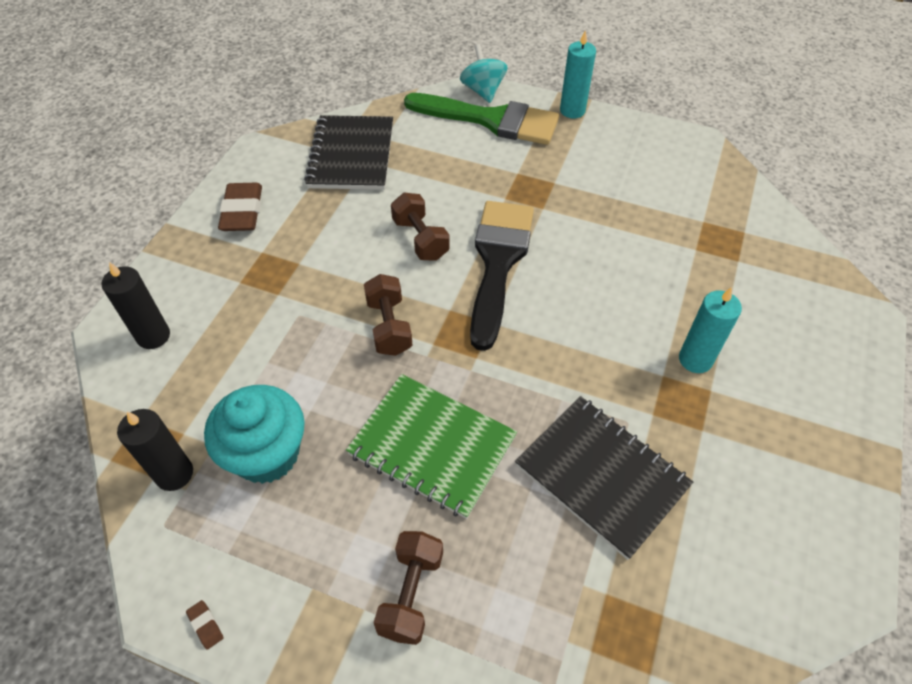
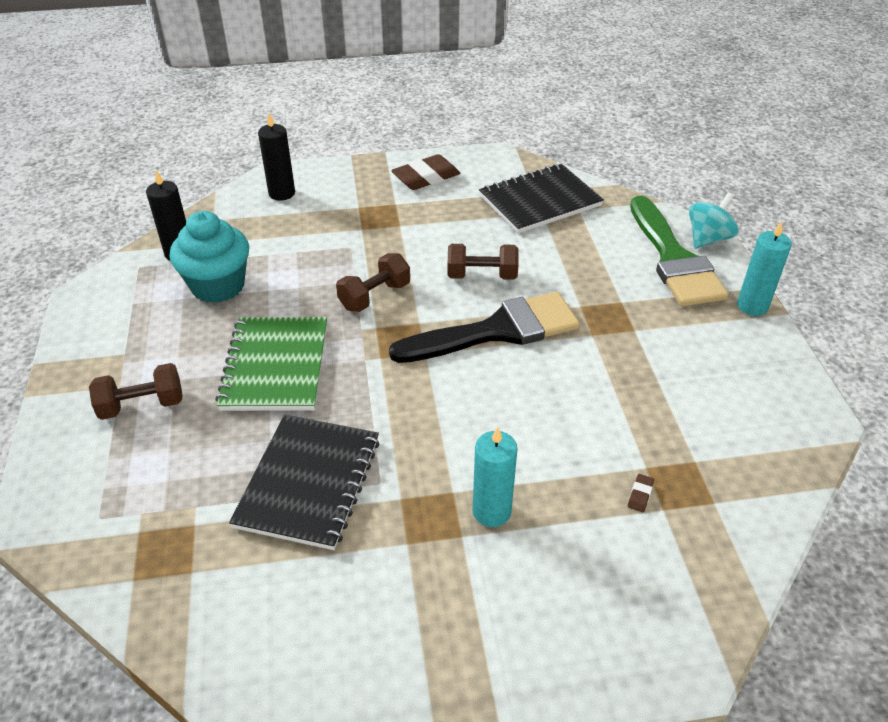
camera: 60 degrees right, 10 degrees down
brown eraser [186,600,224,650] -> brown eraser moved to [628,474,654,512]
brown dumbbell [391,193,450,261] -> brown dumbbell turned 60 degrees clockwise [448,244,519,280]

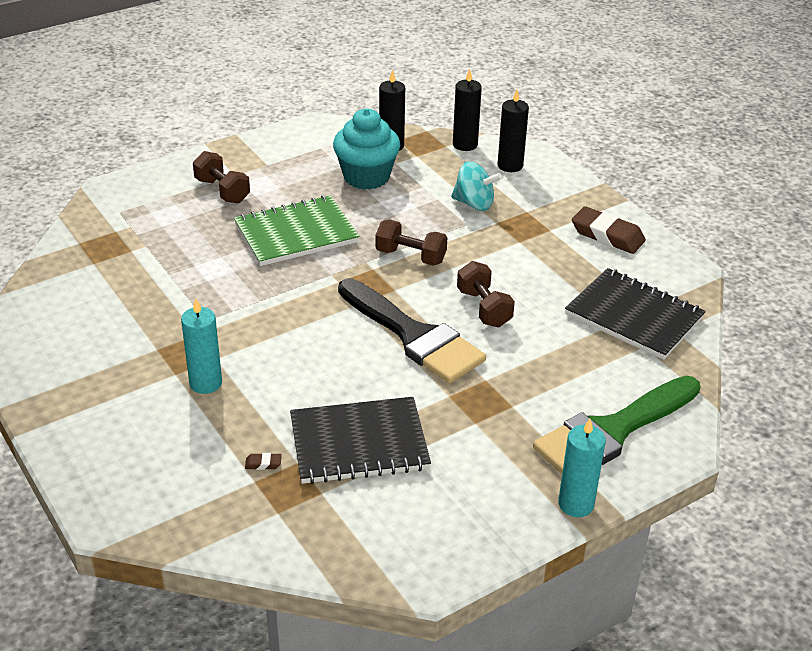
camera: 65 degrees right, 5 degrees down
black notebook [229,414,379,550] -> black notebook moved to [290,397,431,484]
turquoise spinning top [689,192,739,249] -> turquoise spinning top moved to [451,162,502,211]
none -> black candle [453,69,482,151]

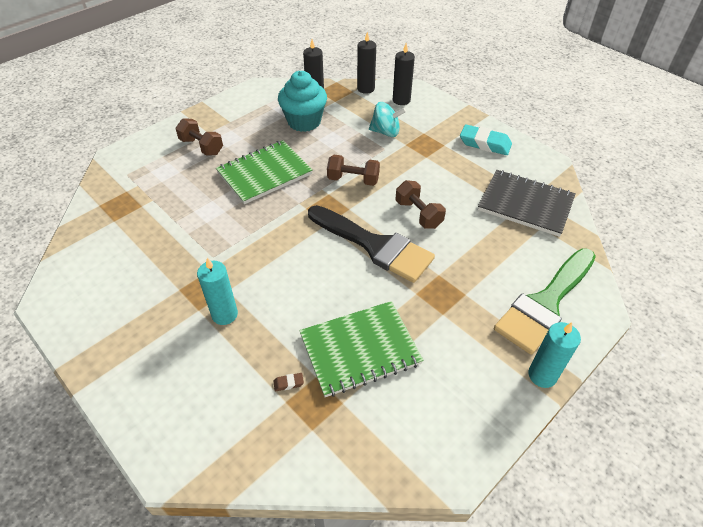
camera: 10 degrees left, 10 degrees up
black notebook [290,397,431,484] -> green notebook [299,301,423,397]
brown eraser [572,206,646,254] -> turquoise eraser [460,124,512,155]

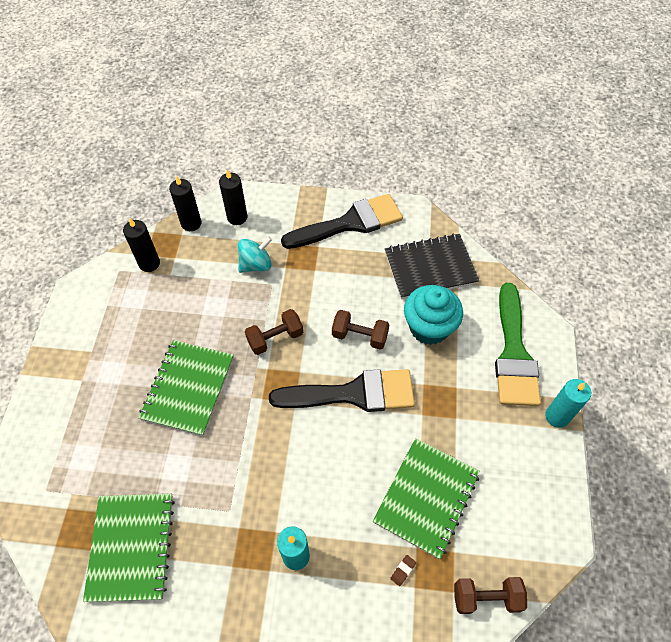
camera: 40 degrees left, 10 degrees up
brown dumbbell [175,118,223,156] -> brown dumbbell moved to [454,577,527,614]
turquoise cupcake [278,71,327,132] -> turquoise cupcake moved to [404,285,463,345]
turquoise eraser [460,124,512,155] -> black brush [281,194,403,249]
none -> green notebook [83,494,175,602]

